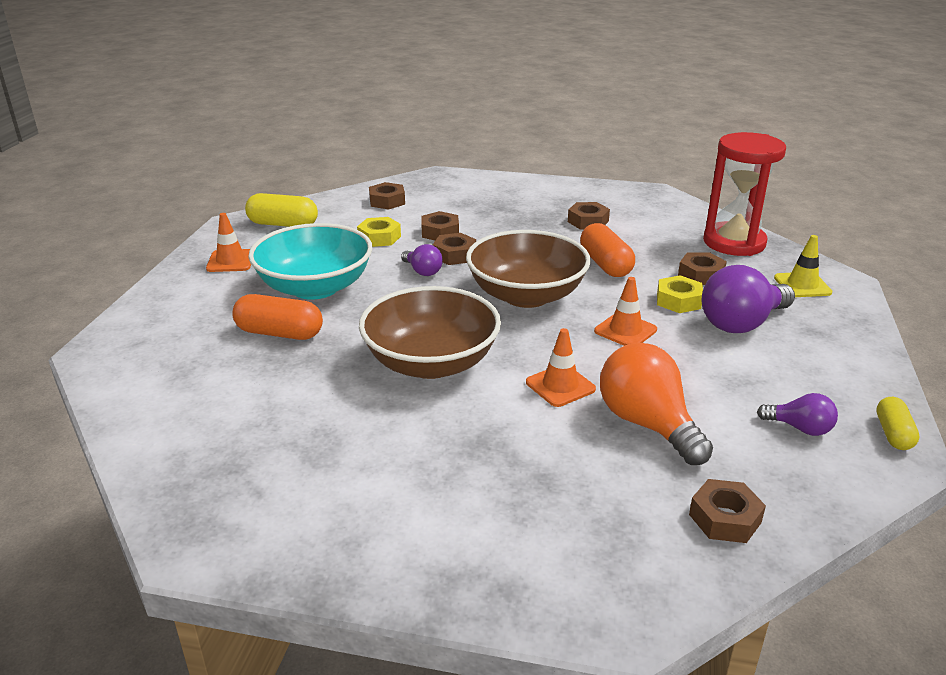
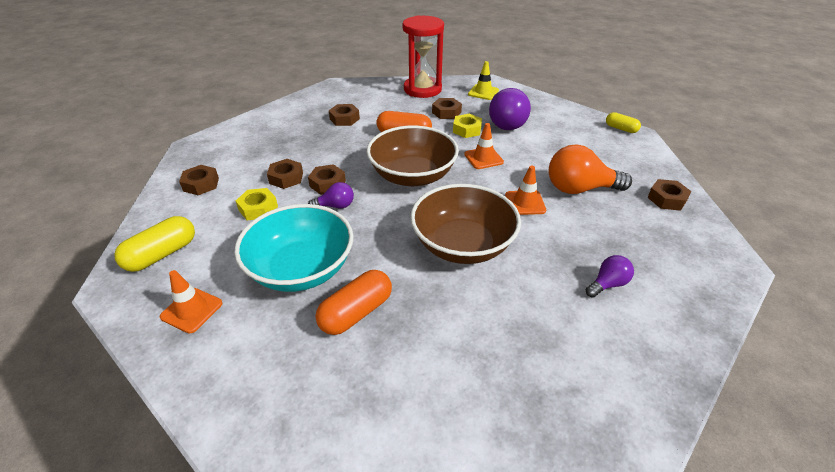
camera: 60 degrees left, 10 degrees up
purple light bulb [757,393,838,436] -> purple light bulb moved to [586,255,634,298]

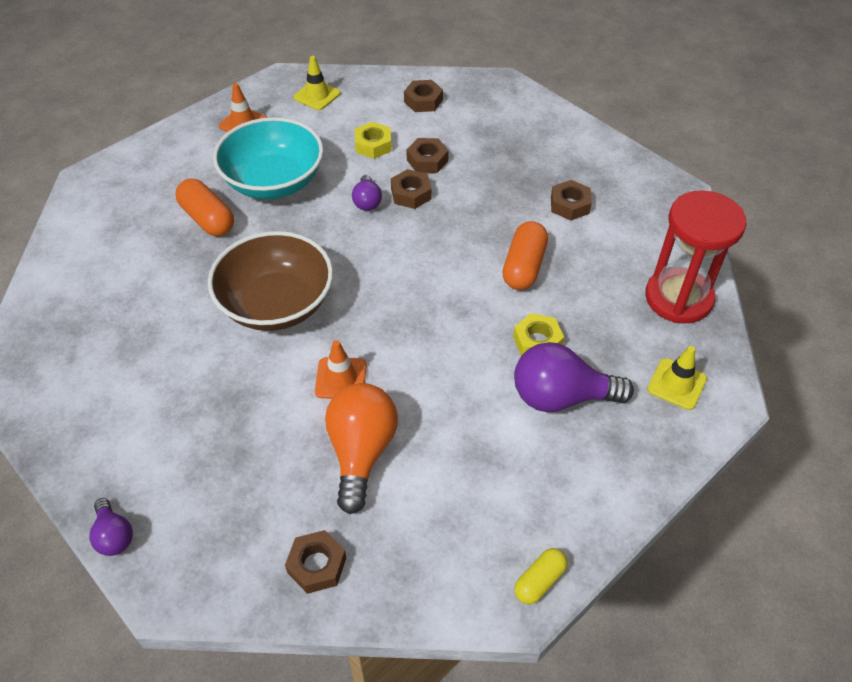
camera: 95 degrees right, 10 degrees up
yellow capsule [114,216,195,272] -> yellow traffic cone [293,56,341,110]
brown bowl [367,125,459,186] -> none
brown nut [432,98,462,119] -> none
orange traffic cone [464,123,504,169] -> none
purple light bulb [586,255,634,298] -> purple light bulb moved to [89,498,133,556]

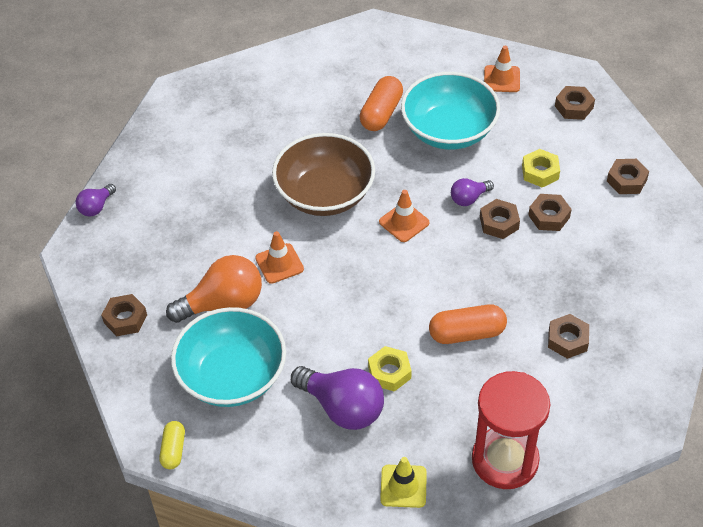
camera: 65 degrees right, 0 degrees up
yellow traffic cone [293,56,341,110] -> brown nut [555,86,595,120]
purple light bulb [514,342,634,412] -> purple light bulb turned 150 degrees clockwise [291,366,384,430]
yellow capsule [514,548,568,604] -> yellow capsule turned 75 degrees clockwise [159,421,185,469]
none -> turquoise bowl [171,307,286,407]
none -> orange traffic cone [379,190,429,242]

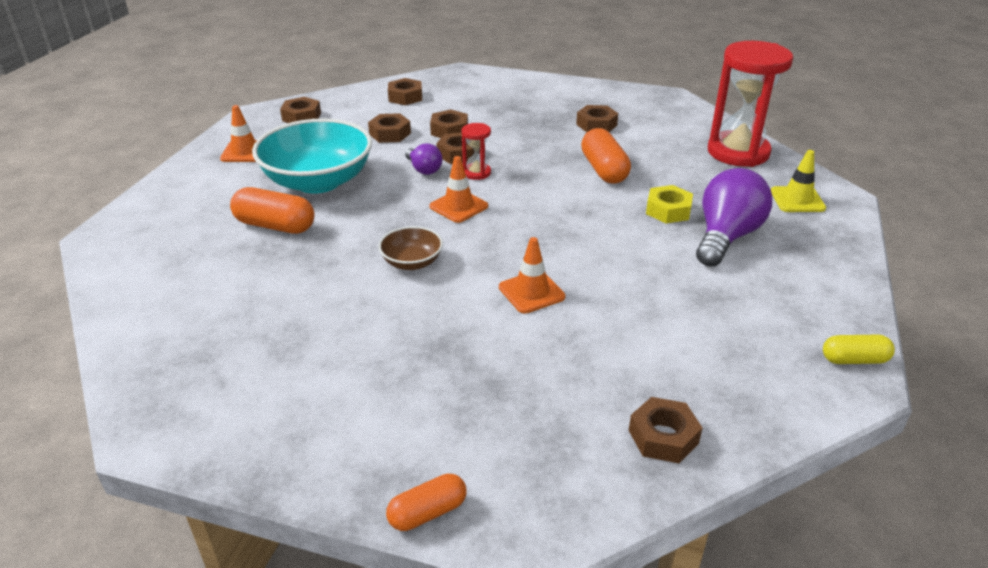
camera: 95 degrees left, 15 degrees down
purple light bulb [75,184,116,217] -> orange capsule [386,474,467,531]
orange light bulb [166,255,262,323] -> none
turquoise bowl [171,307,286,407] -> none
brown bowl [272,133,375,216] -> brown bowl [378,226,443,270], size x0.48
yellow nut [522,149,560,188] -> brown nut [368,113,411,143]
none -> red hourglass [462,123,491,180]

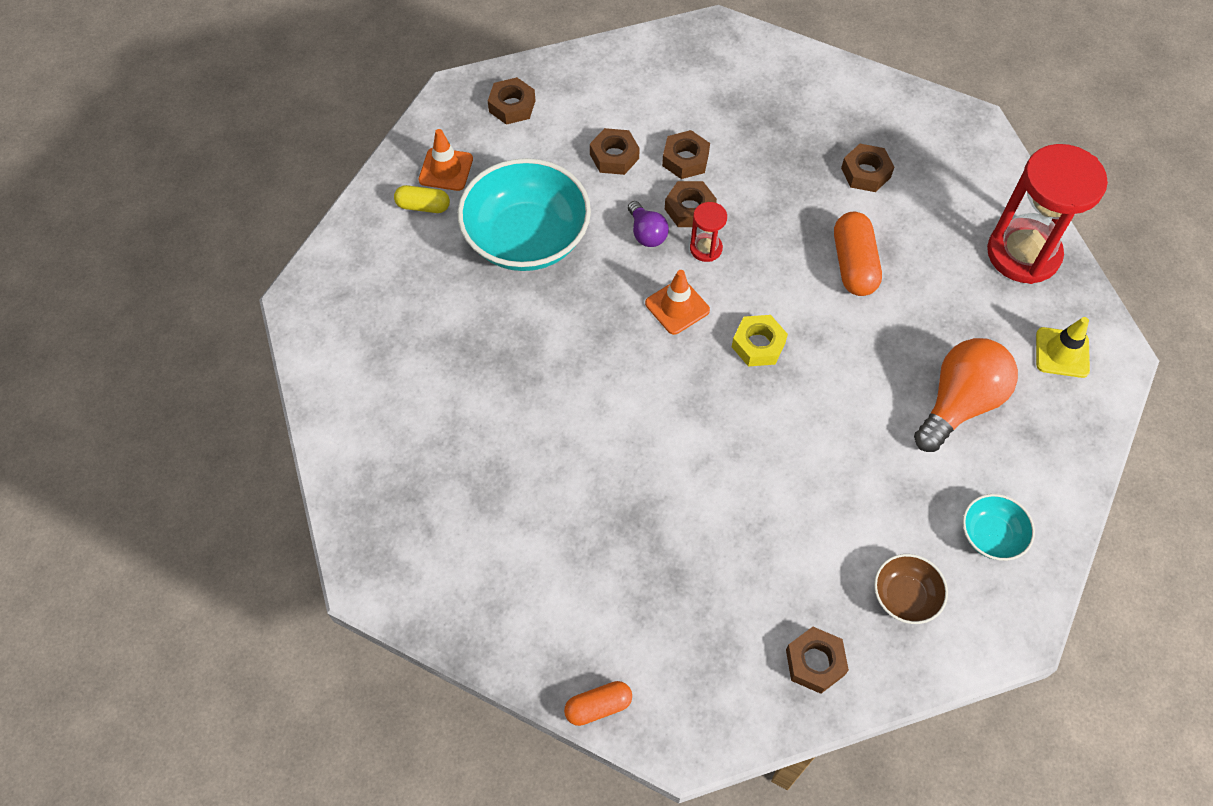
camera: 10 degrees right, 25 degrees up
orange capsule [230,187,314,234] -> none
brown bowl [378,226,443,270] -> brown bowl moved to [874,554,948,624]
brown nut [388,78,422,105] -> none
orange traffic cone [499,237,565,313] -> none
yellow nut [646,185,693,223] -> yellow nut moved to [732,315,788,366]
purple light bulb [696,168,772,267] -> orange light bulb [914,338,1018,452]
yellow capsule [823,335,895,364] -> yellow capsule moved to [394,185,450,213]
none -> turquoise bowl [963,494,1035,561]

